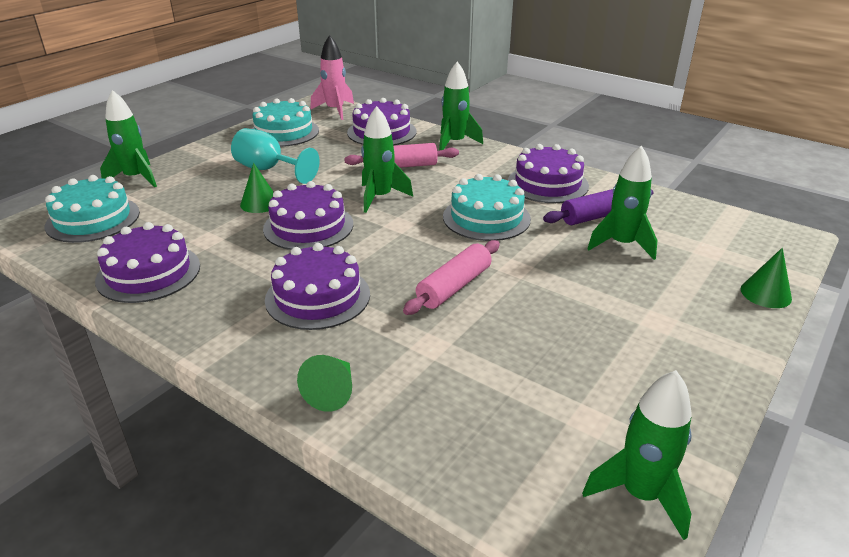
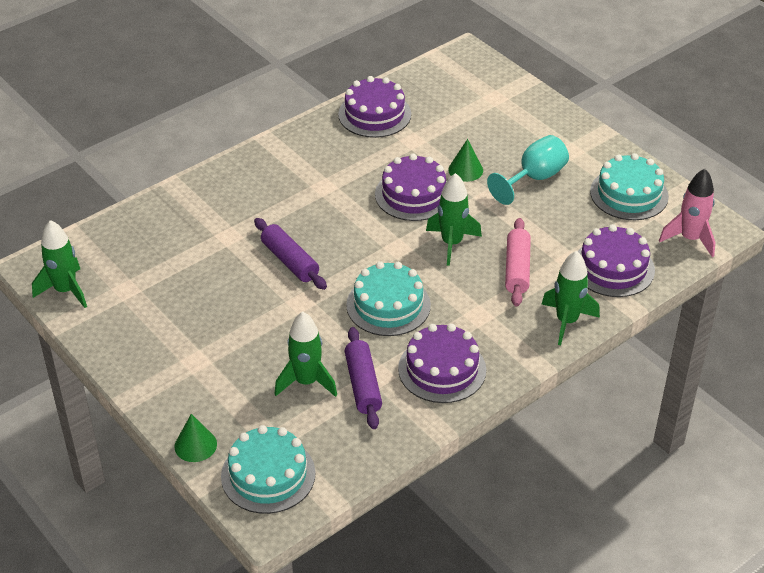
camera: 105 degrees right, 10 degrees up
turquoise cake [45,175,140,243] -> turquoise cake moved to [221,425,316,514]
green rocket [100,90,157,187] -> none
purple cake [265,243,370,330] -> none
green cone [297,355,352,412] -> none
pink rolling pin [403,240,500,315] -> purple rolling pin [254,218,327,290]

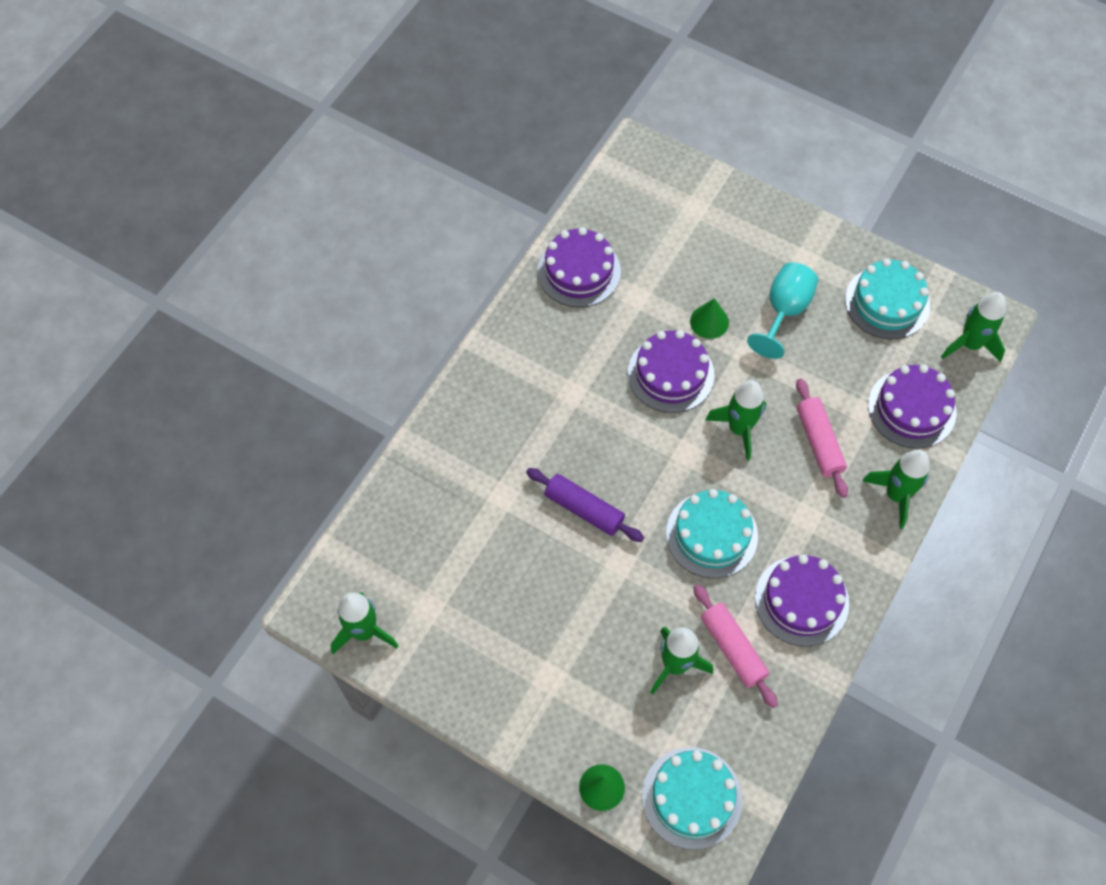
camera: 20 degrees left, 20 degrees up
purple rolling pin [345,327,382,429] -> pink rolling pin [693,584,778,708]
pink rocket [659,169,715,257] -> green rocket [941,292,1006,362]

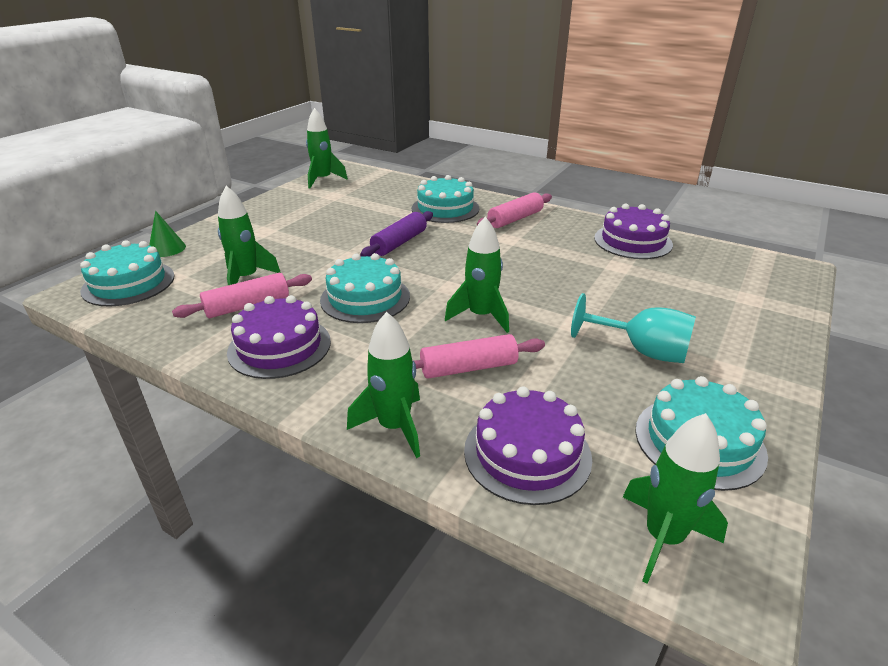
camera: 90 degrees right, 30 degrees down
purple cake [628,330,715,413] -> none
green cone [690,298,729,339] -> none
none -> turquoise cake [412,175,479,223]
none -> pink rolling pin [477,192,552,228]

